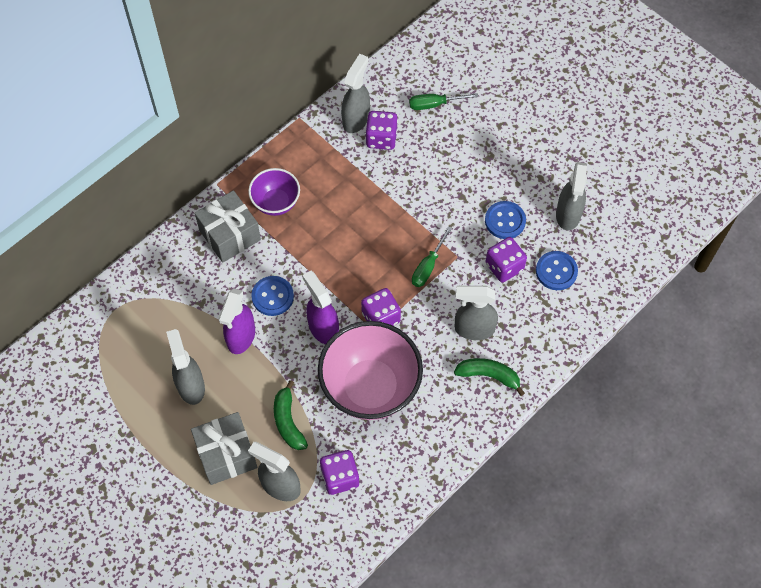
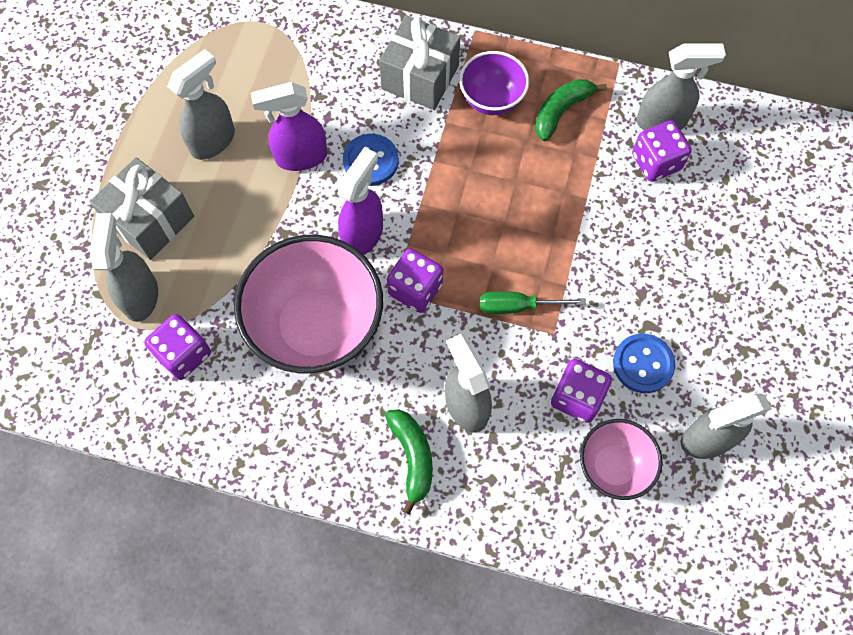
camera: 60 degrees right, 5 degrees up
green banana [274,380,308,450] -> green banana moved to [535,79,607,141]
green screwdriver [409,93,478,110] -> none
blue button [536,251,578,290] -> pink bowl [580,419,662,500]

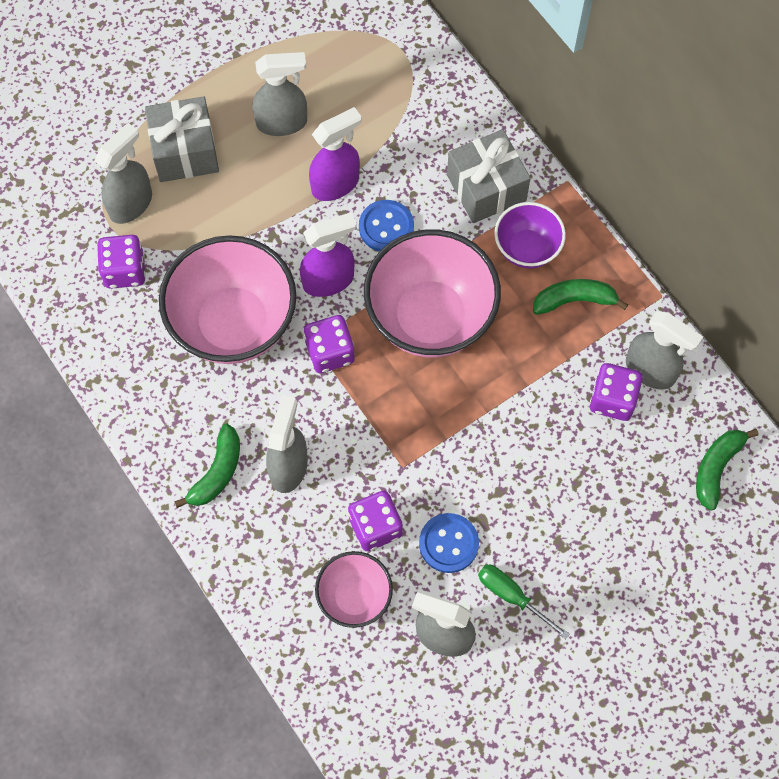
camera: 40 degrees right, 0 degrees up
purple spray bottle [251,82,327,171] -> purple spray bottle turned 120 degrees clockwise [309,107,362,201]
green screwdriver [480,291,586,314] -> green screwdriver moved to [478,565,570,639]
none -> pink bowl [364,229,501,357]
none -> green banana [696,429,758,511]

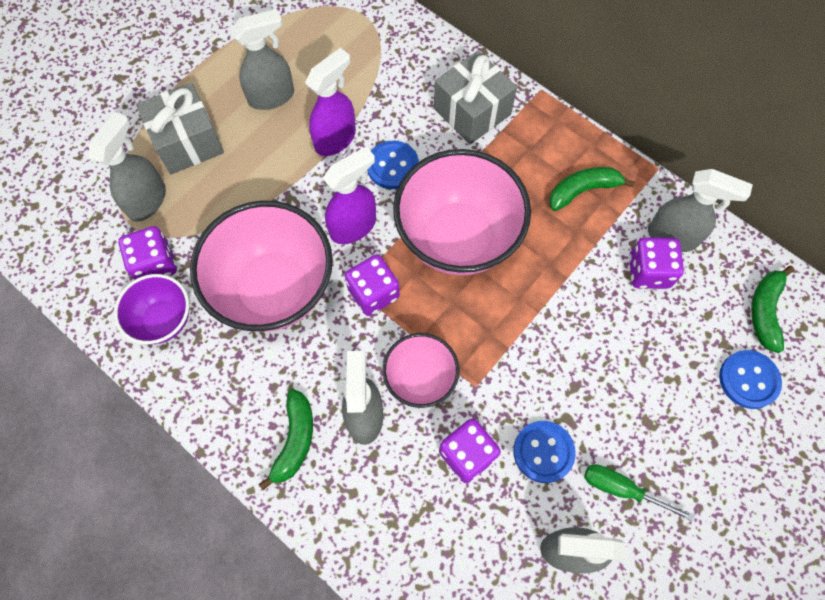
camera: 15 degrees left, 0 degrees up
pink bowl [315,551,393,628] -> pink bowl moved to [382,333,459,408]
purple bowl [494,202,566,268] -> purple bowl moved to [114,274,189,344]
none -> blue button [719,350,782,409]

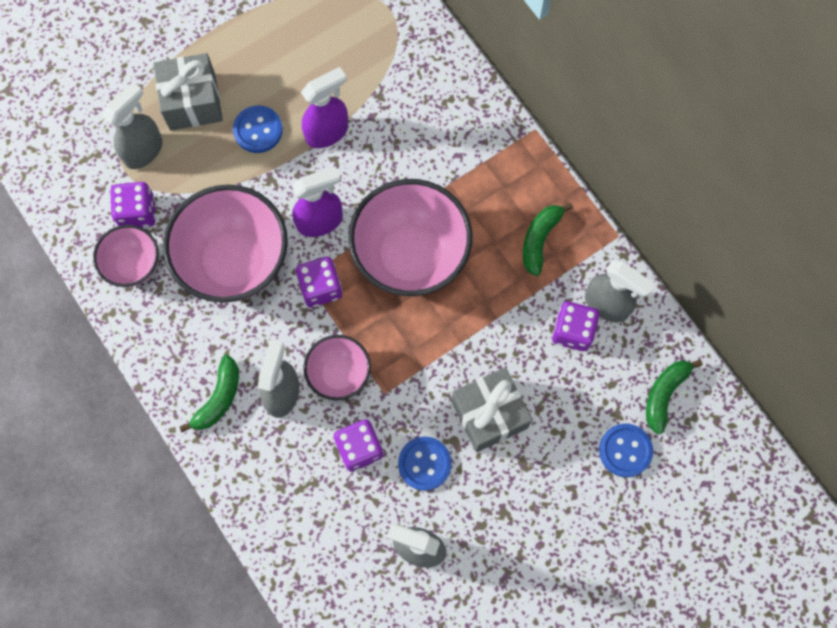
camera: 15 degrees right, 5 degrees up
purple bowl [114,274,189,344] -> pink bowl [93,225,159,287]
grey spray bottle [231,9,294,110] -> none
blue button [367,141,419,189] -> blue button moved to [233,105,283,153]
grey gift [434,50,517,144] -> grey gift moved to [451,367,532,452]
green banana [549,167,635,211] -> green banana turned 60 degrees counterclockwise [523,203,573,276]
green screwdriver [584,464,695,522] -> none

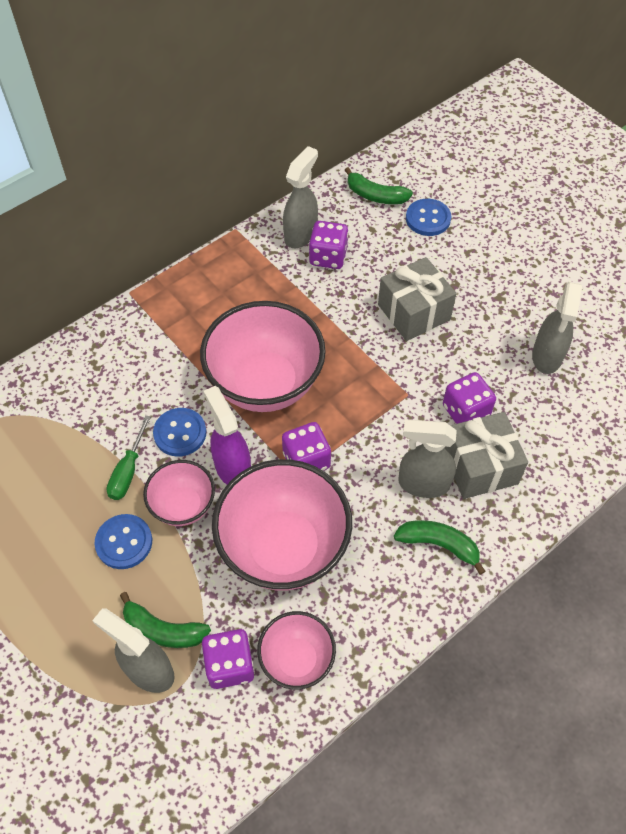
camera: 95 degrees left, 15 degrees down
grey gift [153,53,223,131] -> grey gift moved to [444,412,528,499]
purple spray bottle [301,67,348,148] -> green screwdriver [106,415,151,500]
pink bowl [303,335,371,400] -> pink bowl moved to [143,460,215,526]
blue button [398,437,452,491] -> blue button moved to [153,408,206,457]
green banana [523,203,573,276] -> green banana moved to [120,592,211,648]

